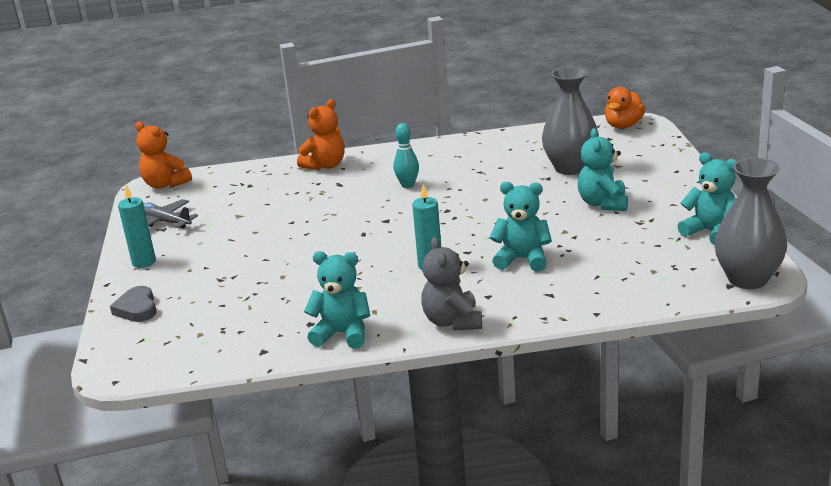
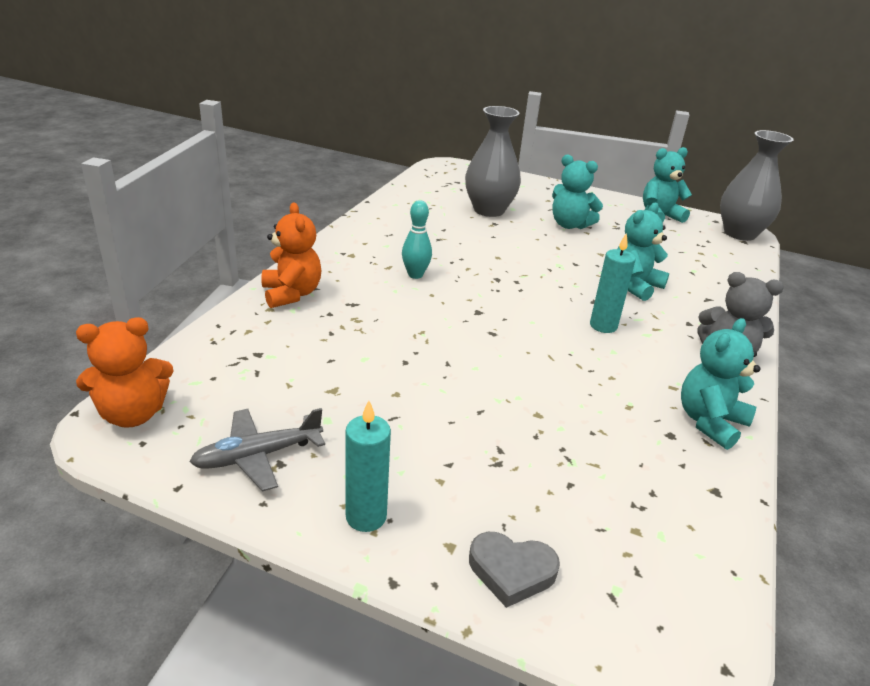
camera: 65 degrees left, 5 degrees up
orange duck [605,87,645,129] -> none

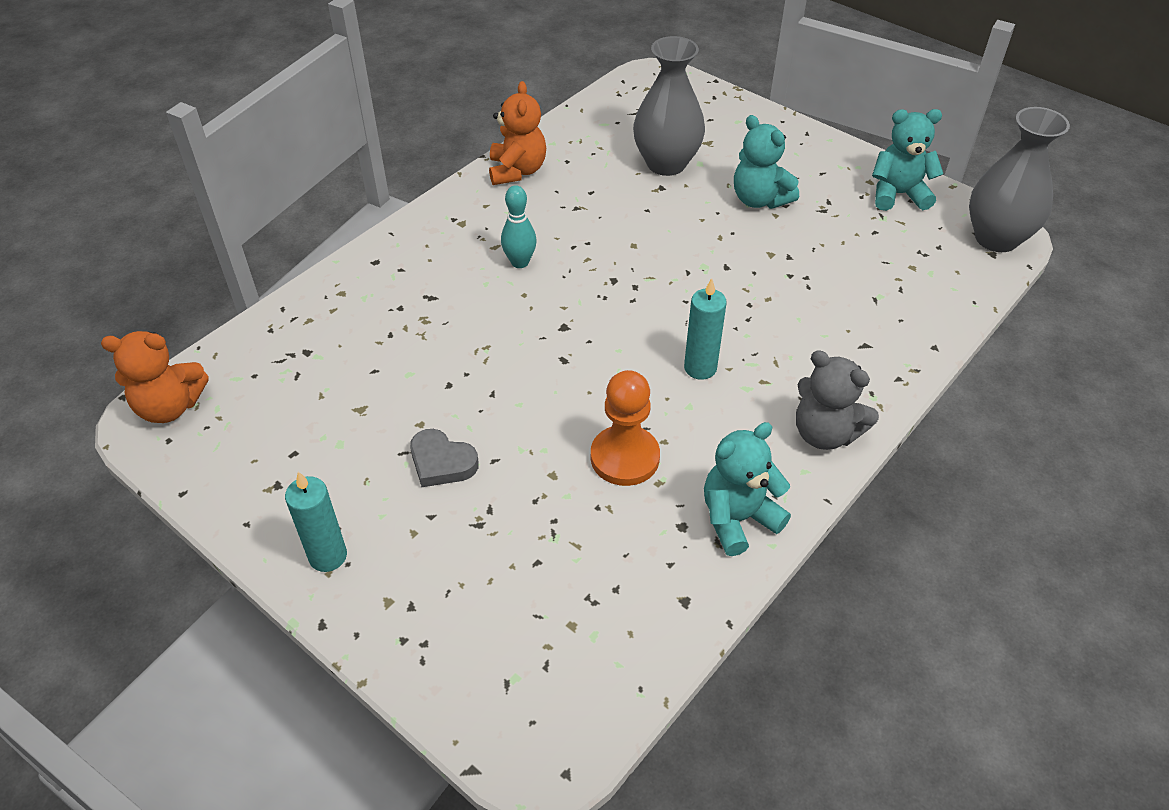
camera: 20 degrees right, 15 degrees up
grey plane [190,408,325,491] -> none
orange teddy bear [261,202,321,308] -> orange teddy bear moved to [489,81,546,185]
grey heart [469,532,560,608] -> grey heart moved to [410,429,479,487]
turquoise teddy bear [617,203,669,301] -> none
none -> orange pawn [591,370,660,486]

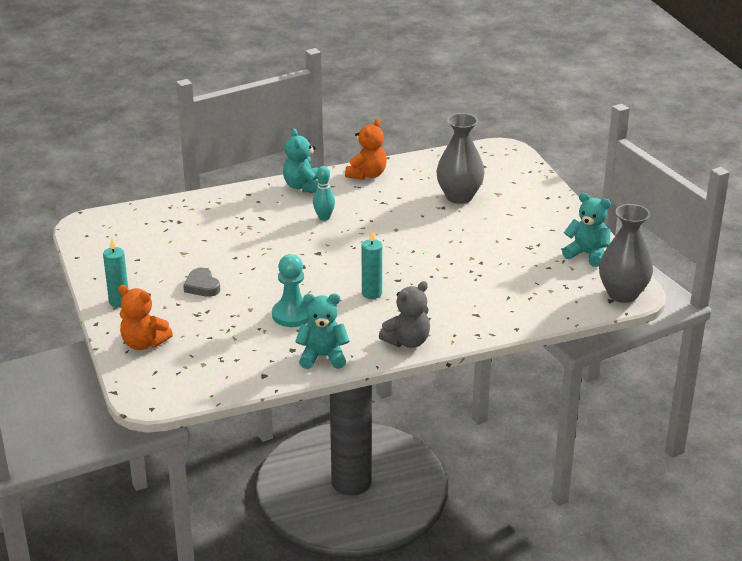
camera: 30 degrees right, 15 degrees down
orange teddy bear [101,331,209,423] -> orange teddy bear moved to [118,285,173,350]
orange pawn [591,370,660,486] -> turquoise pawn [272,254,310,327]
turquoise teddy bear [734,115,799,209] -> turquoise teddy bear moved to [283,129,319,193]
grey teddy bear [796,350,879,450] -> grey teddy bear turned 105 degrees counterclockwise [379,281,430,348]

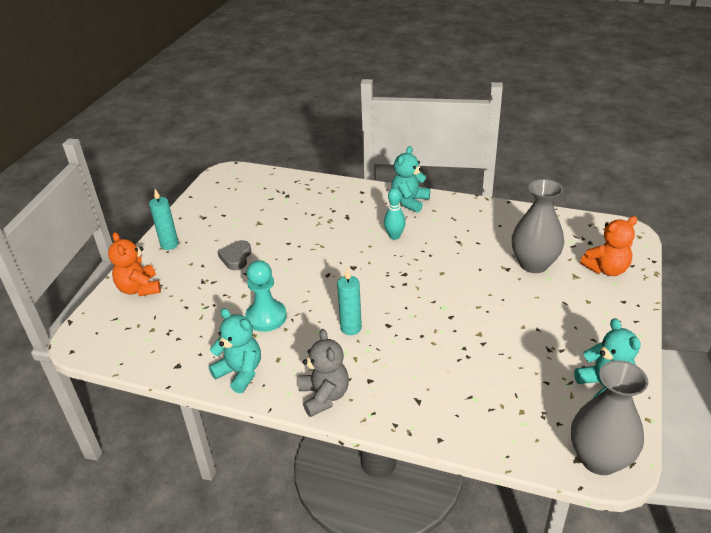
camera: 40 degrees right, 5 degrees up
orange teddy bear [345,119,387,180] -> orange teddy bear moved to [580,216,638,276]
grey teddy bear [379,281,430,348] -> grey teddy bear turned 105 degrees counterclockwise [298,329,349,417]

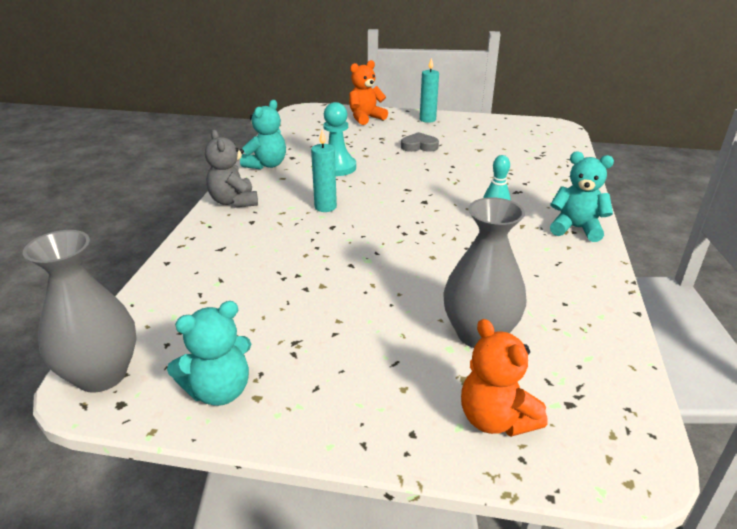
camera: 80 degrees right, 5 degrees down
grey teddy bear [298,329,349,417] -> grey teddy bear turned 90 degrees clockwise [205,130,258,208]

